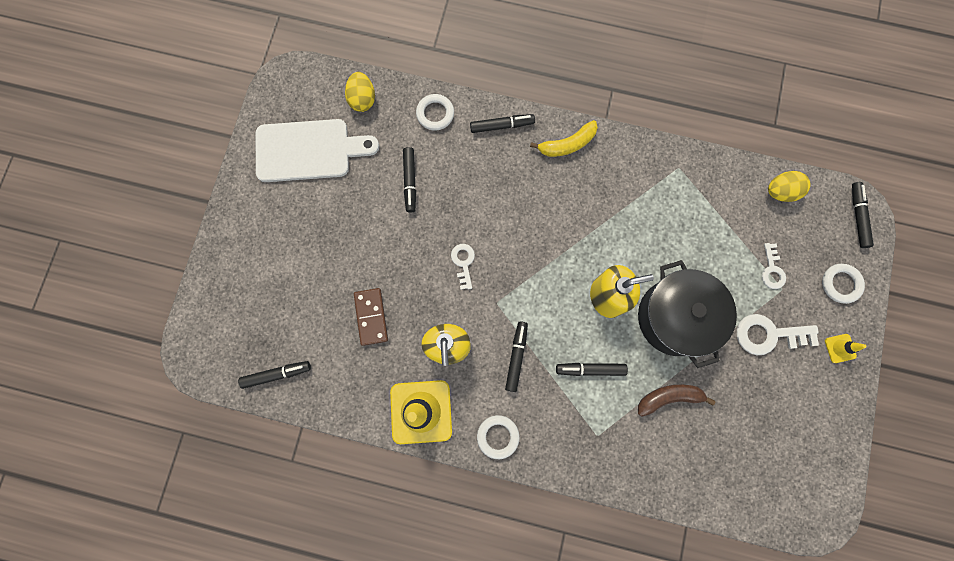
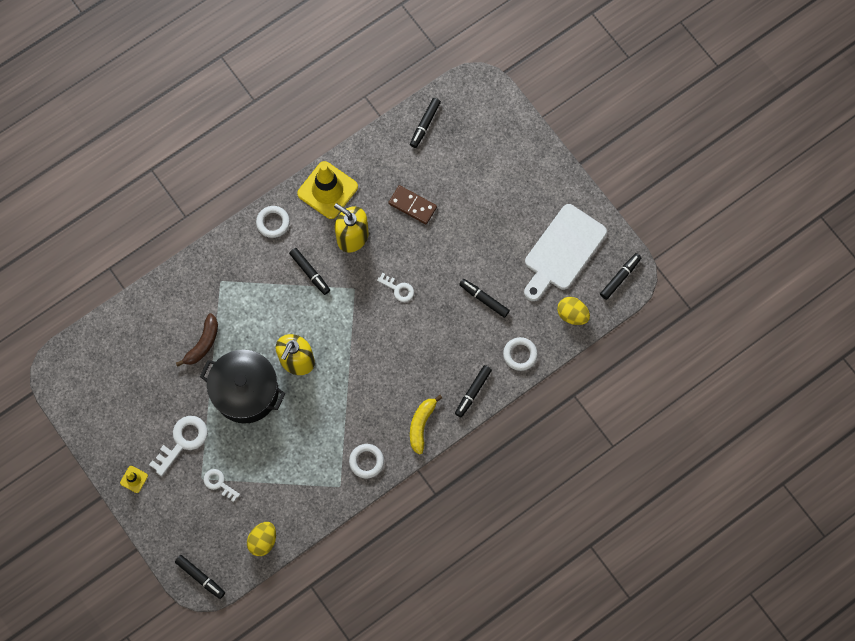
camera: 130 degrees right, 5 degrees down
black marker [556,363,628,376] -> black marker moved to [600,253,641,300]
white ring [822,264,865,304] -> white ring moved to [349,444,384,478]

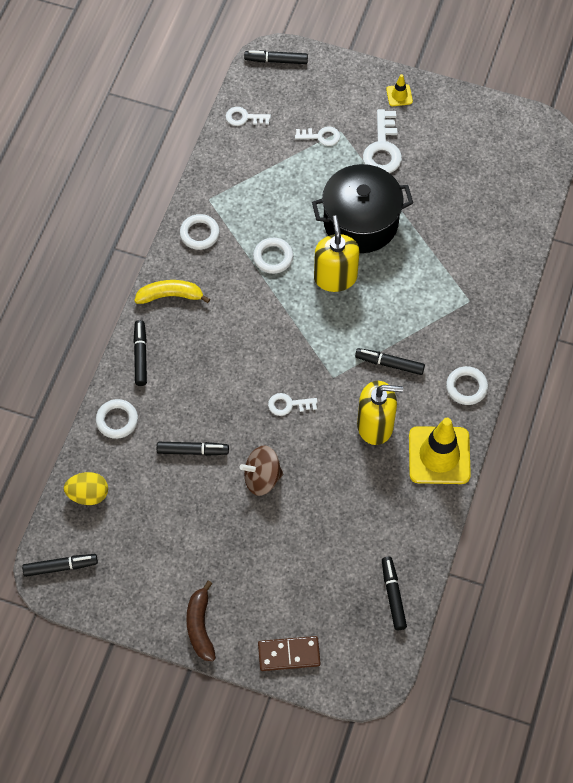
camera: 145 degrees right, 10 degrees down
brown banana [176,313,218,367] -> brown banana moved to [186,581,216,661]
yellow egg [247,522,276,556] -> white key [226,107,271,126]
brown domino [388,185,437,224] -> brown domino moved to [258,636,321,671]
yellow banana [410,395,442,455] -> yellow banana turned 75 degrees counterclockwise [134,280,210,304]
white cutting board [524,204,607,301] -> none
black marker [600,253,641,300] -> black marker turned 105 degrees counterclockwise [22,554,98,577]
none -> brown spinning top [239,446,283,496]
none -> white ring [253,238,293,274]

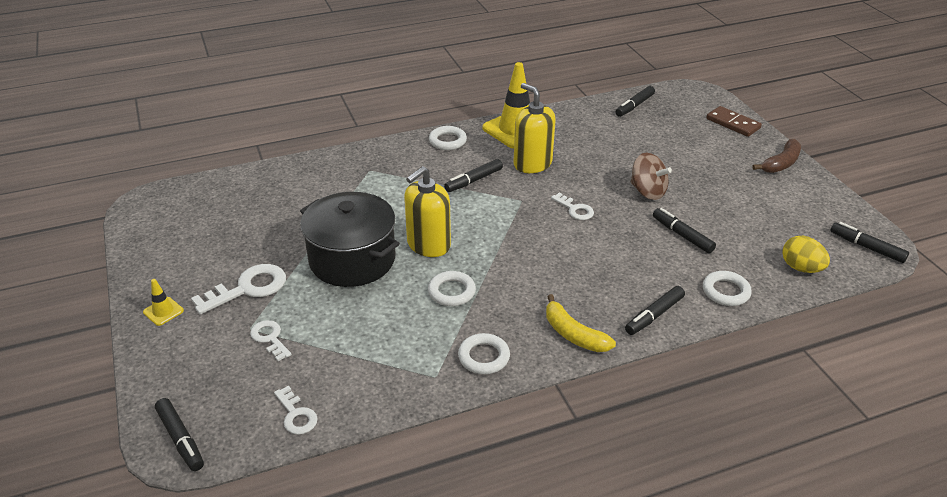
camera: 130 degrees left, 25 degrees down
black marker [355,348,425,375] -> black marker turned 75 degrees clockwise [444,159,503,192]

